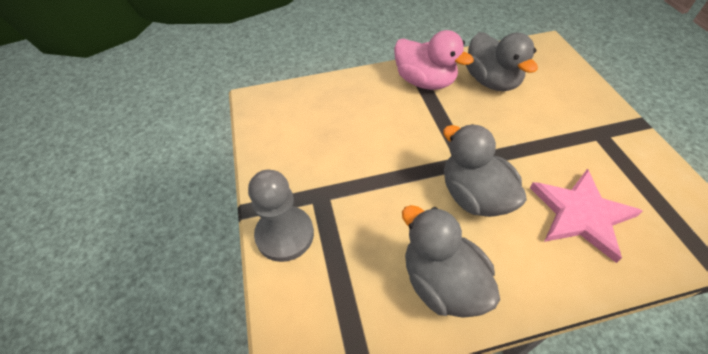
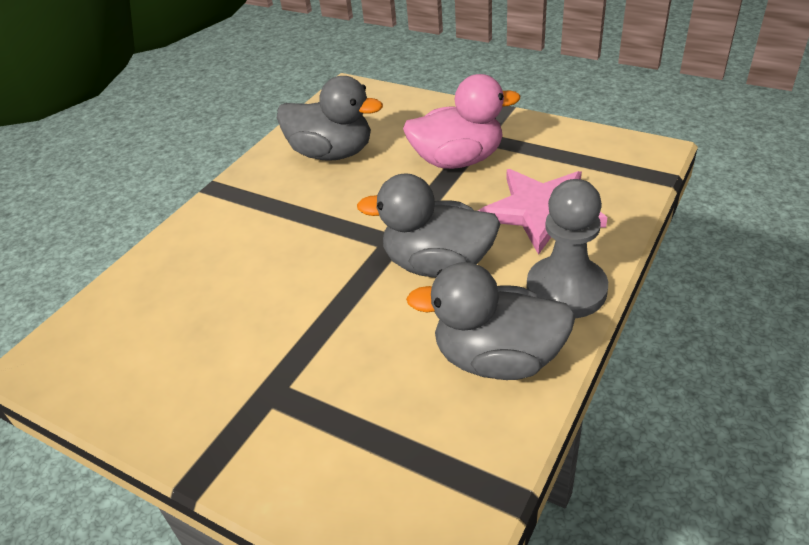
camera: 45 degrees left, 10 degrees down
grey pawn [248,170,314,262] -> grey pawn moved to [526,179,608,318]
pink duck [394,30,474,90] -> pink duck moved to [403,74,520,169]

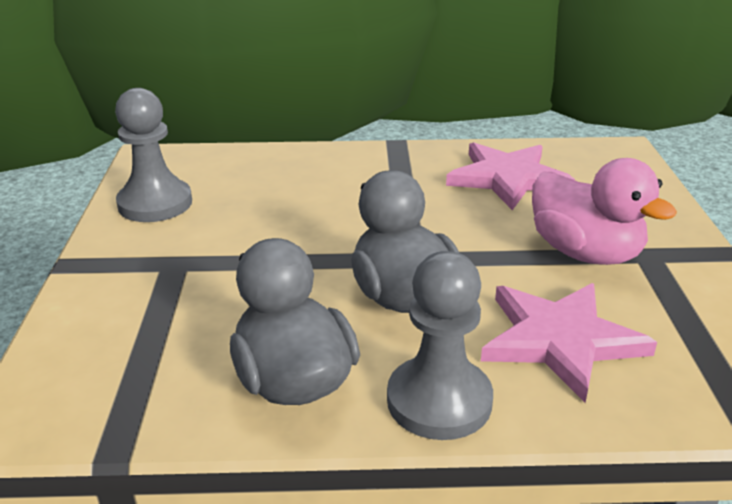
camera: 55 degrees right, 10 degrees down
grey duck [277,76,383,161] -> pink star [446,142,575,210]
none -> grey pawn [115,88,192,222]

